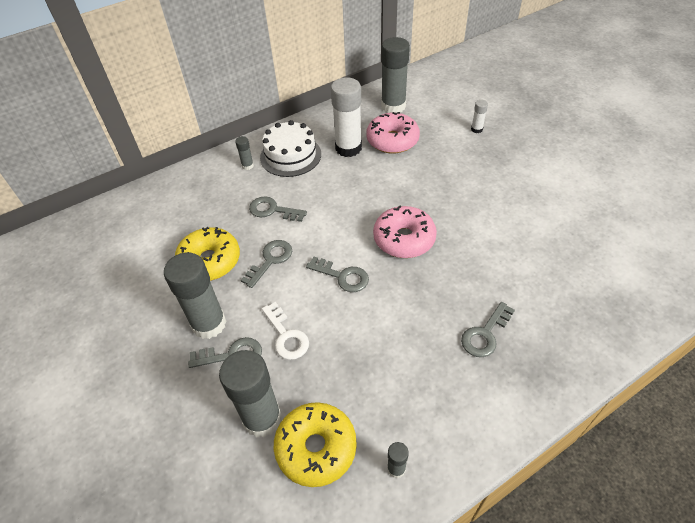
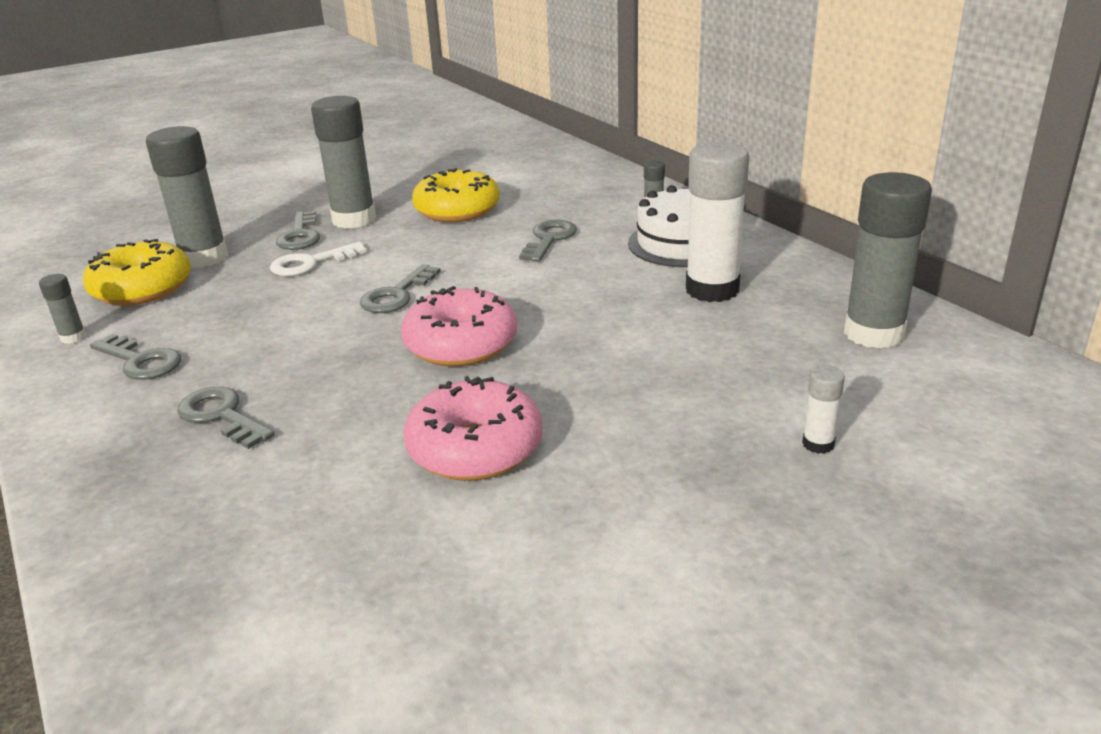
camera: 90 degrees right, 20 degrees down
grey key [241,240,292,288] -> grey key moved to [90,334,181,380]
pink donut [366,112,420,154] -> pink donut moved to [403,376,543,481]

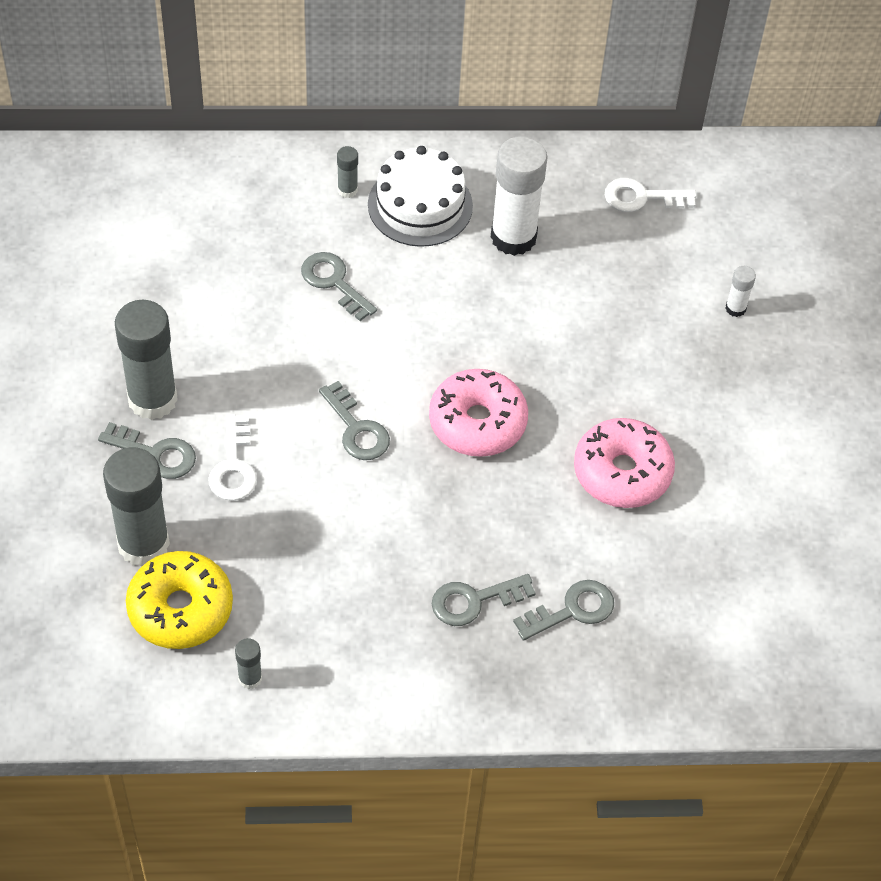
camera: 65 degrees left, 25 degrees up
grey key [90,334,181,380] -> grey key moved to [513,580,614,641]
yellow donut [412,168,500,222] -> none
grey glue stick [844,172,932,349] -> white key [605,178,696,212]

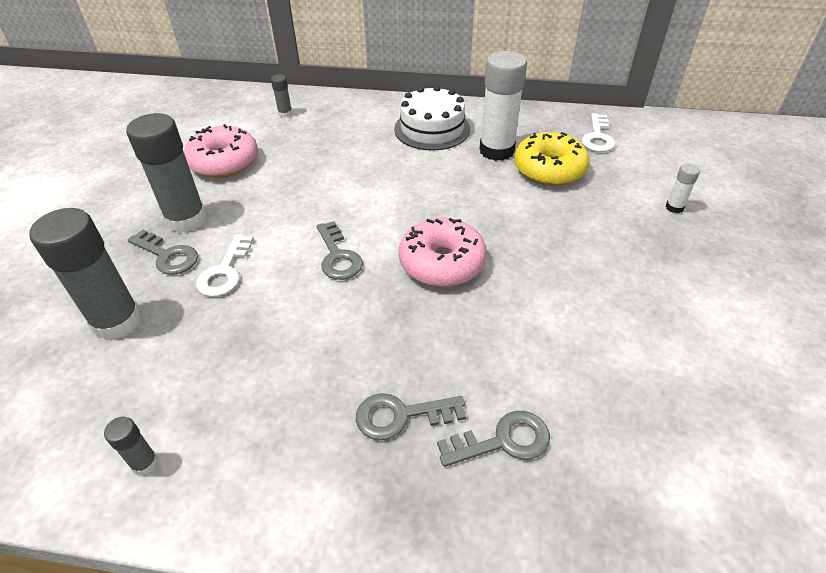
camera: 15 degrees right, 10 degrees down
yellow donut [126,551,233,649] -> yellow donut moved to [514,132,590,186]
grey key [301,252,377,321] -> none
grey glue stick [337,146,358,198] -> grey glue stick moved to [271,74,292,118]
pink donut [574,418,675,508] -> pink donut moved to [184,124,258,178]
white key [605,178,696,212] -> white key turned 90 degrees counterclockwise [582,113,615,152]

